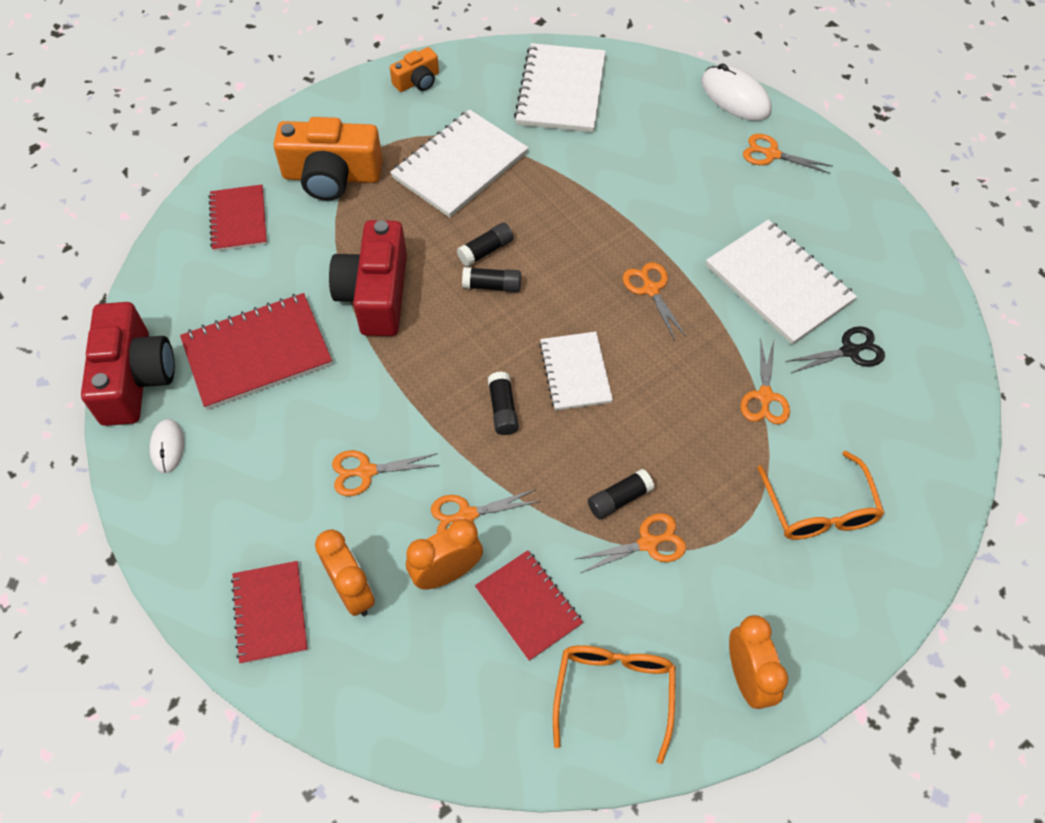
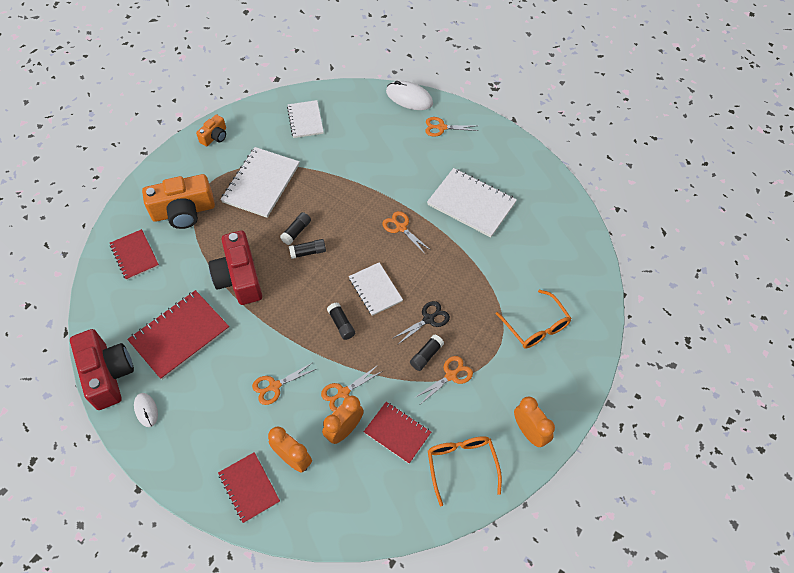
camera: 20 degrees left, 0 degrees up
white notebook [514,43,606,132] -> white notebook [287,100,324,138], size x0.63
orange scissors [741,338,790,425] -> none
black scissors [785,326,885,373] -> black scissors moved to [393,301,450,345]

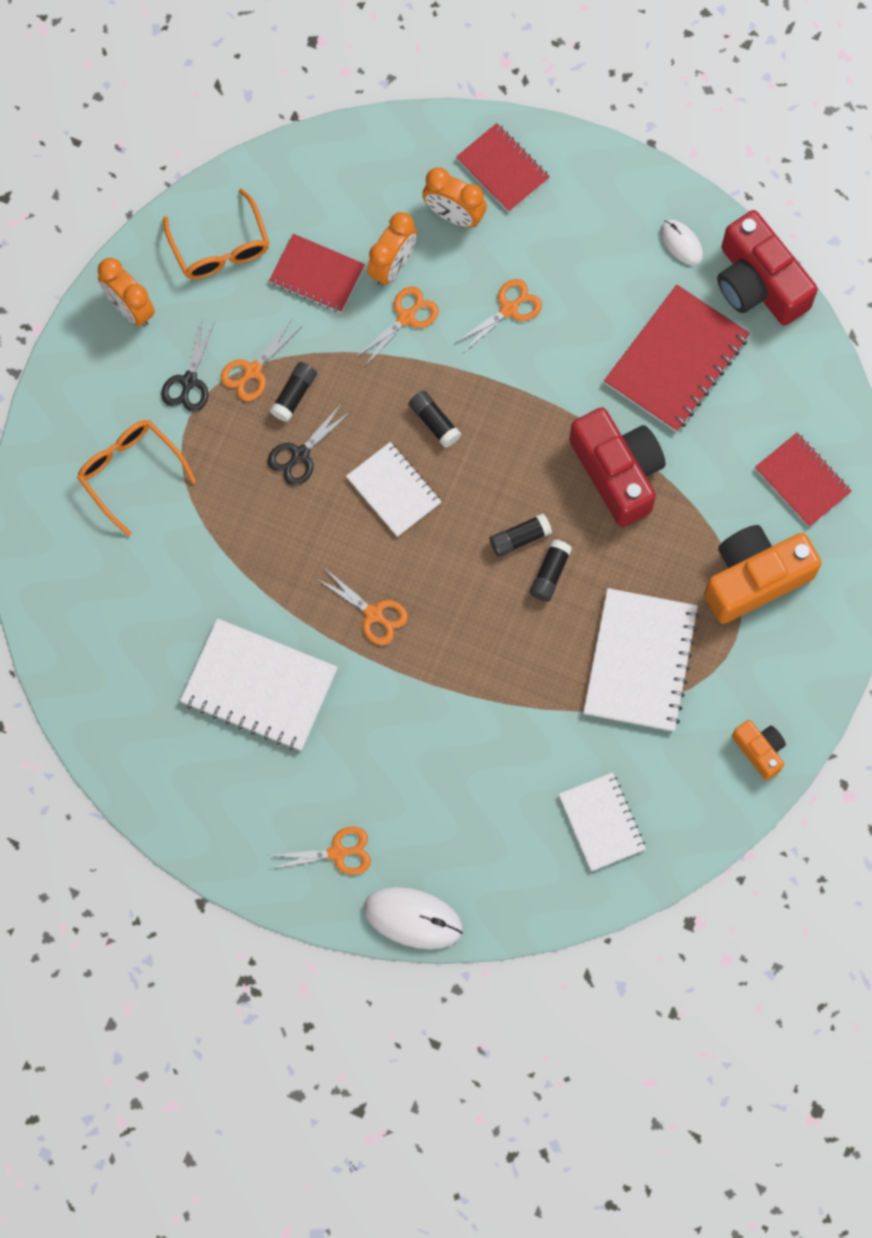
camera: 170 degrees right, 15 degrees up
orange camera [196,114,226,146] -> orange camera turned 120 degrees clockwise [732,720,786,780]
none -> black scissors [161,321,214,412]

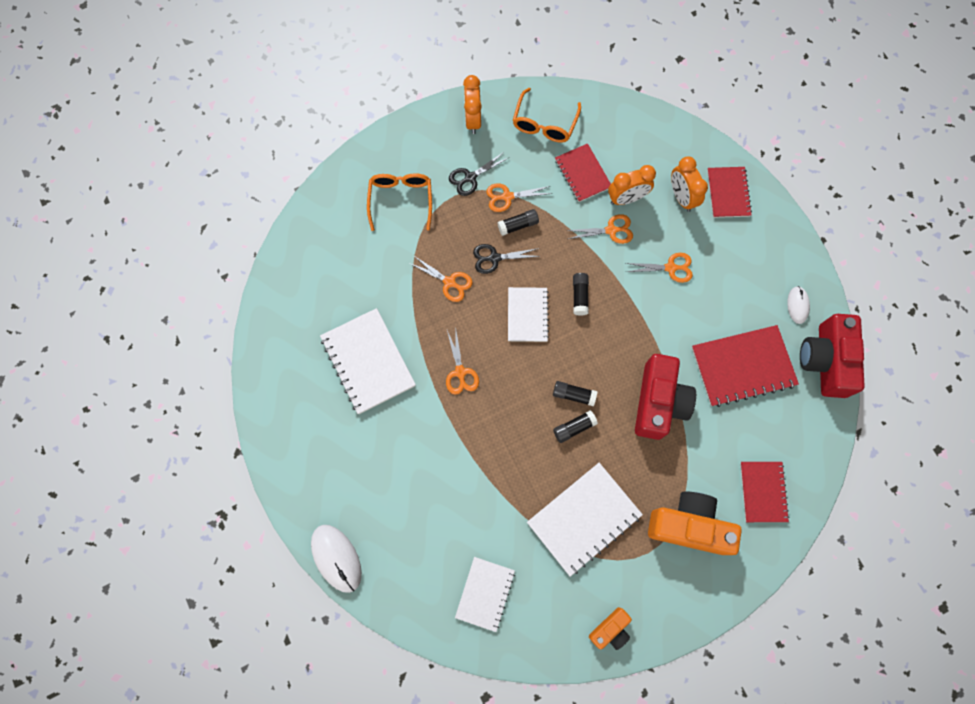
camera: 40 degrees right, 0 degrees up
orange scissors [268,826,371,875] -> orange scissors moved to [409,256,473,302]
orange camera [732,720,786,780] -> orange camera turned 45 degrees clockwise [589,607,632,650]

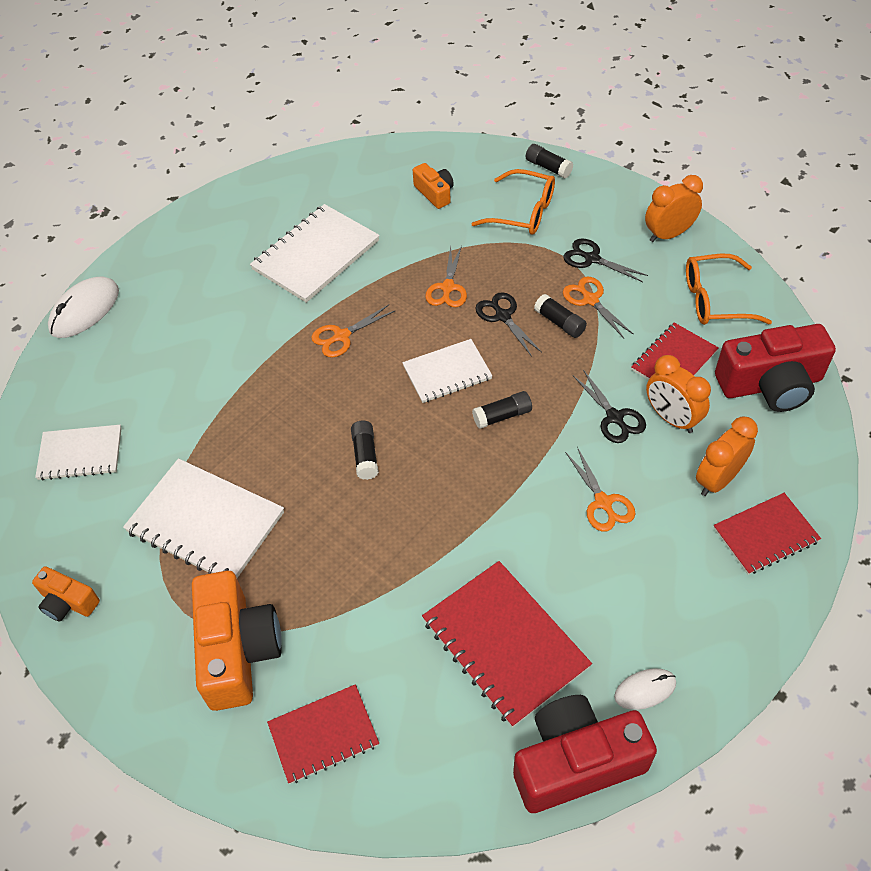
camera: 70 degrees right, 20 degrees down
orange glasses [367,173,432,231] -> orange glasses turned 45 degrees clockwise [471,169,555,235]
black glue stick [553,410,598,443] -> black glue stick moved to [526,144,573,178]
orange scissors [566,214,633,244] -> black scissors [573,370,646,443]
red camera [635,354,696,440] -> red camera moved to [715,324,836,412]
none -> orange camera [413,163,454,209]

